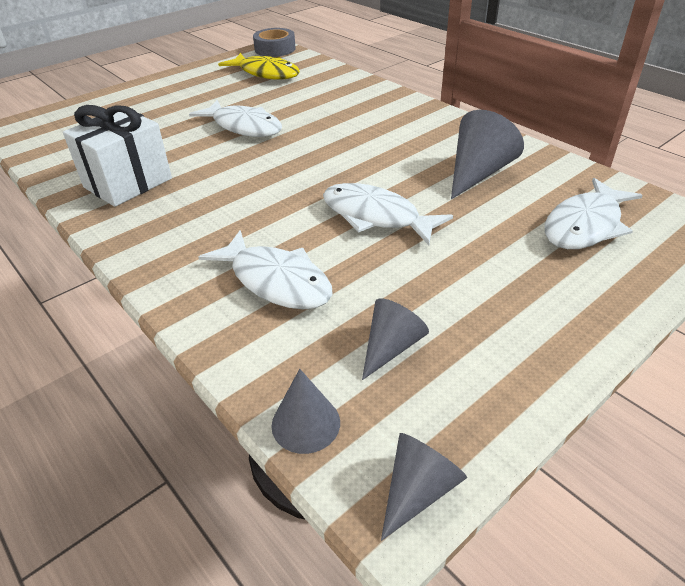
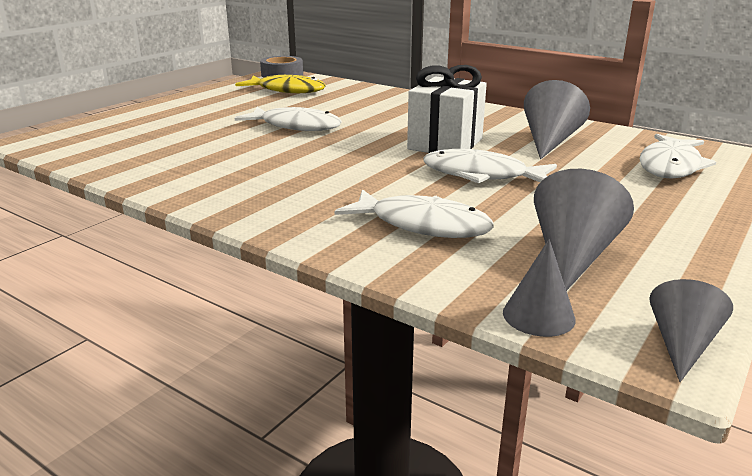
camera: 15 degrees left, 15 degrees down
white gift [63,105,172,207] -> white gift moved to [407,65,487,153]
grey cone [362,298,429,380] -> grey cone [534,169,634,291], size x1.60

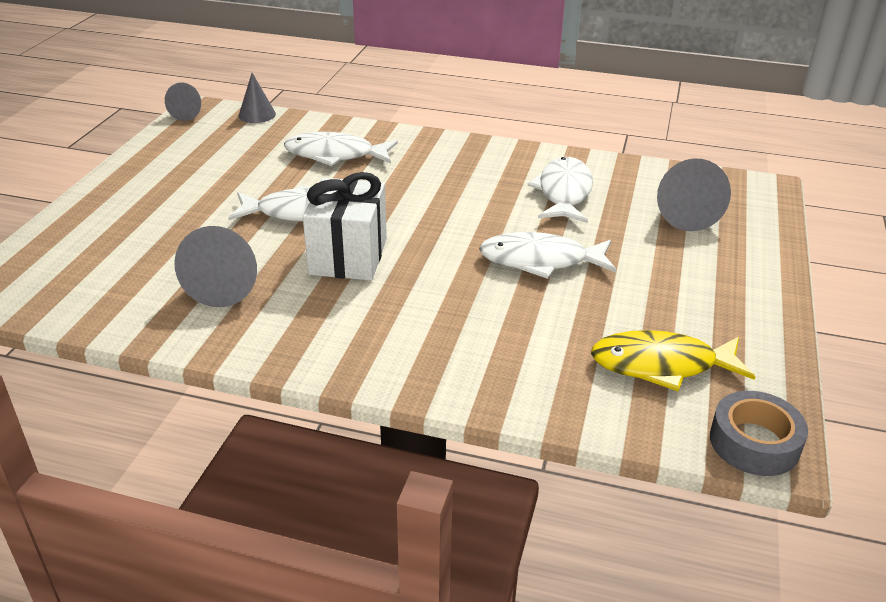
camera: 160 degrees right, 10 degrees up
grey cone [534,169,634,291] -> grey cone moved to [657,158,731,231]
white fish [640,134,716,179] -> white fish moved to [527,157,593,223]

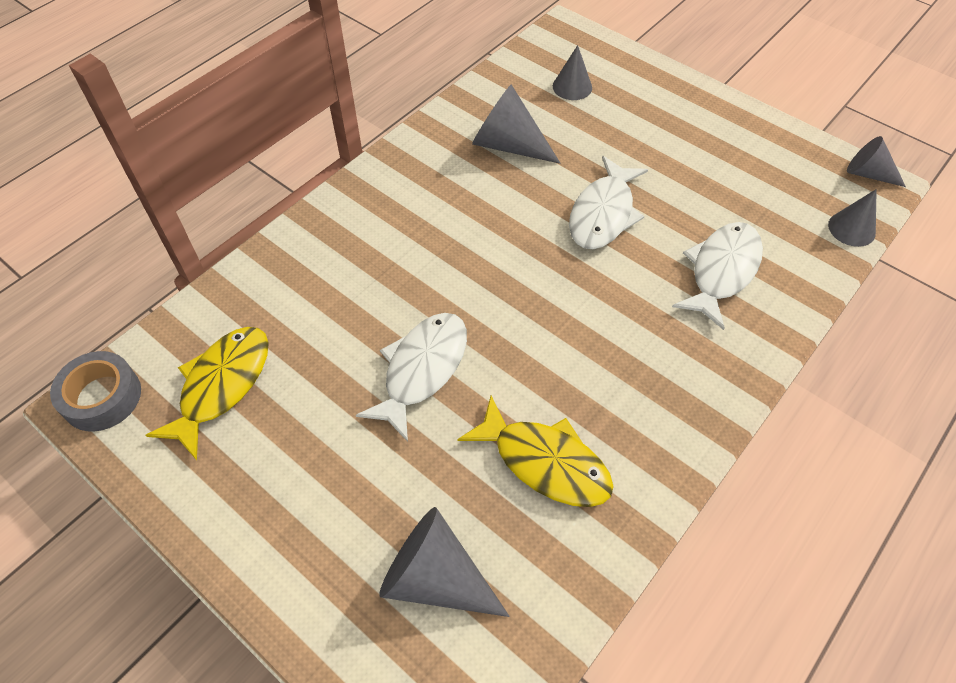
camera: 115 degrees right, 20 degrees up
white gift [303,172,387,280] -> none
white fish [527,157,593,223] -> yellow fish [457,396,614,507]
none -> grey cone [553,45,592,100]

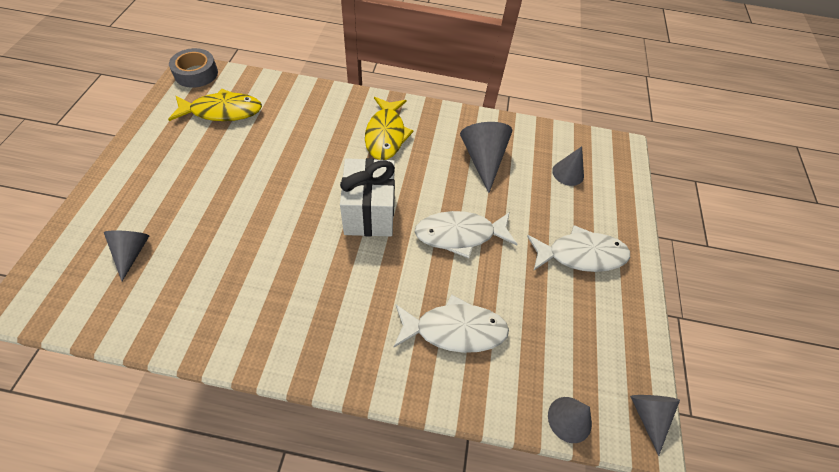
camera: 55 degrees right, 0 degrees up
white fish [356,313,467,442] -> white fish moved to [527,225,630,272]
grey cone [379,507,509,617] -> grey cone [104,230,149,281], size x0.63
yellow fish [457,396,614,507] -> yellow fish moved to [365,97,414,160]
none -> white gift [340,158,395,237]

